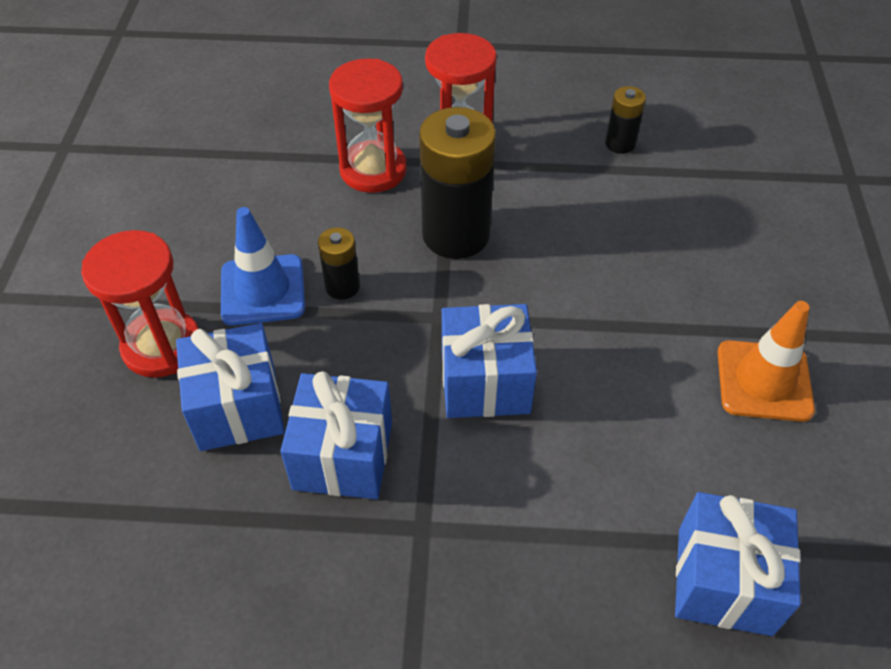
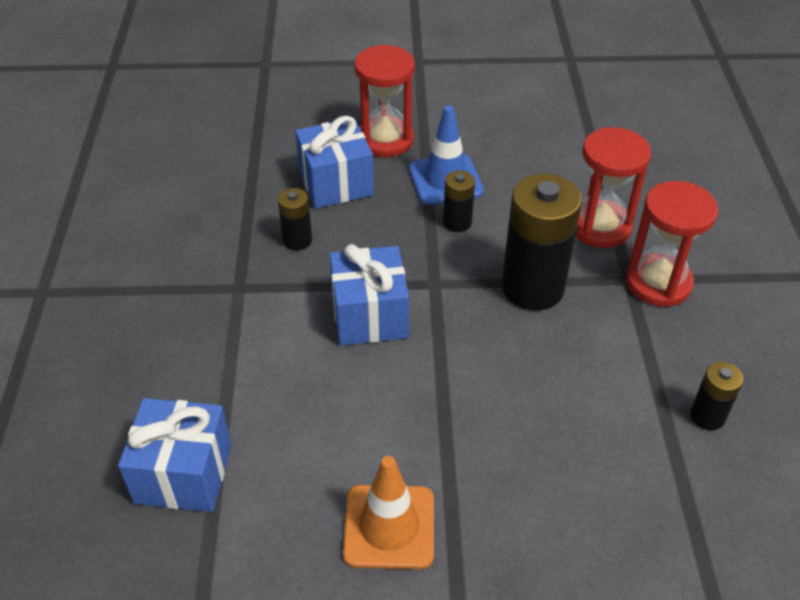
camera: 85 degrees right, 5 degrees down
blue gift [280,371,392,499] -> black battery [278,188,312,250]

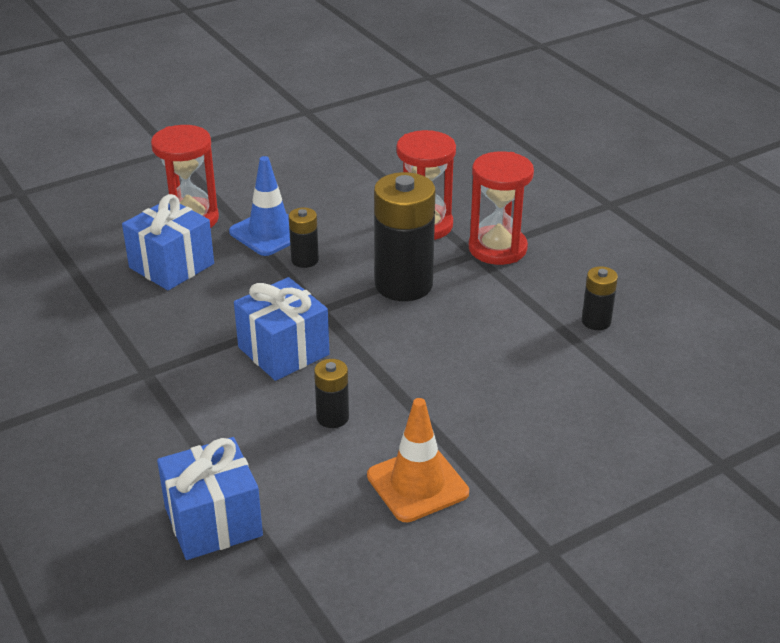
camera: 30 degrees left, 10 degrees down
black battery [278,188,312,250] -> black battery moved to [314,359,349,428]

